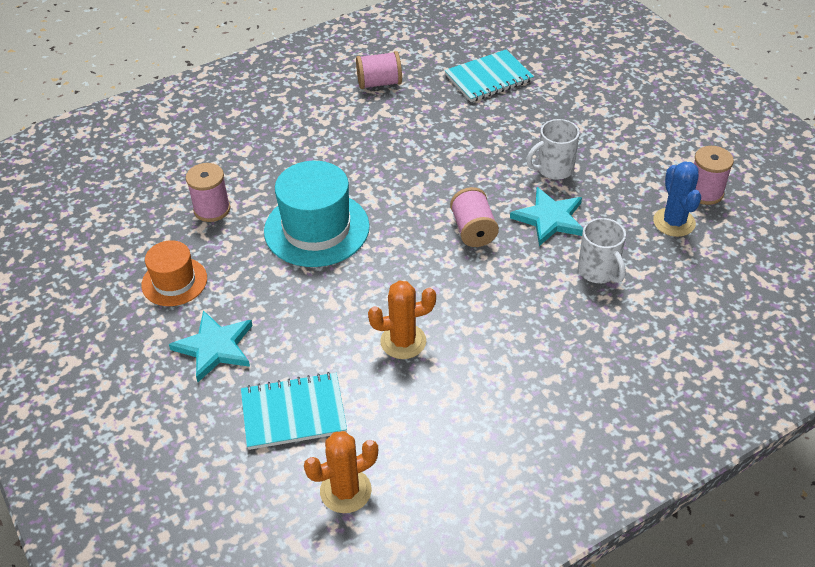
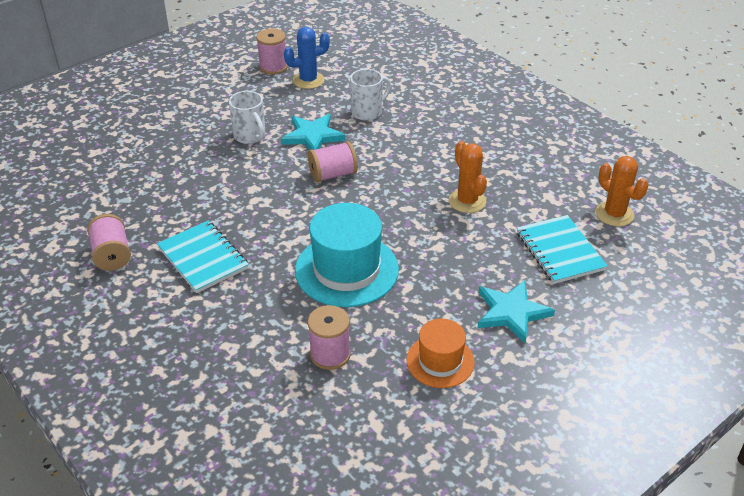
camera: 100 degrees left, 5 degrees down
turquoise notebook [445,49,534,102] -> turquoise notebook moved to [157,221,249,293]

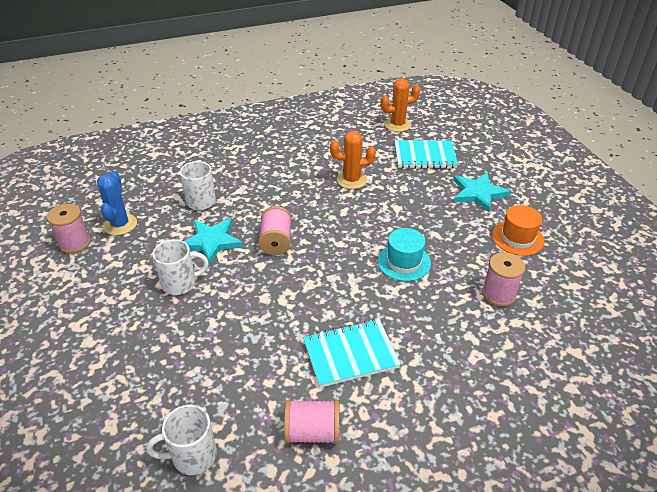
camera: 70 degrees left, 0 degrees up
turquoise hat [295,203,399,307] -> turquoise hat [378,228,431,281], size x0.59
none -> white mug [146,405,217,475]

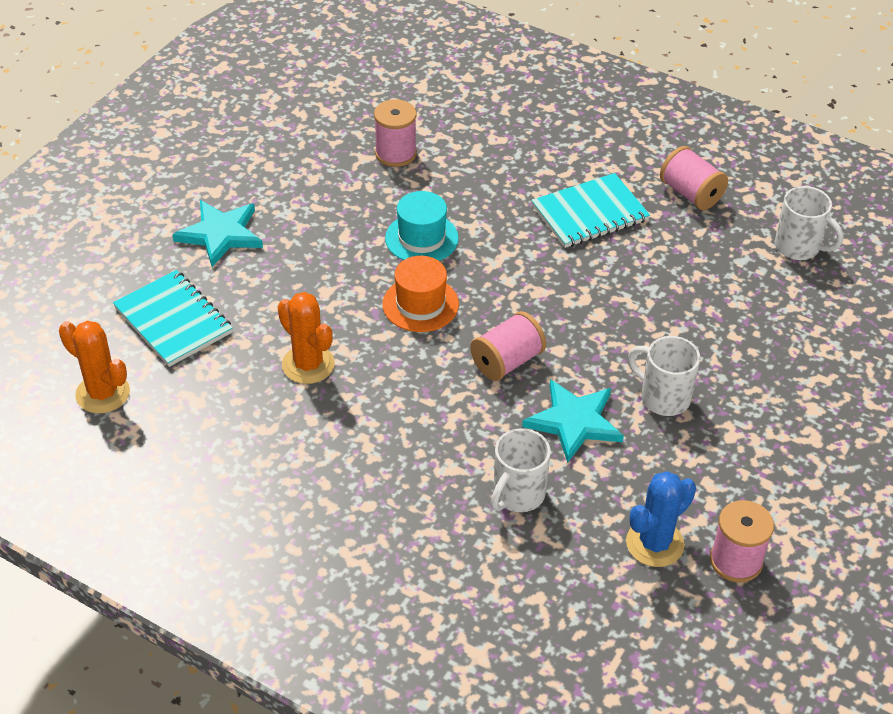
camera: 130 degrees left, 5 degrees up
turquoise notebook [303,319,401,388] -> turquoise notebook turned 60 degrees counterclockwise [531,173,650,248]
orange hat [492,205,544,256] -> orange hat moved to [382,256,459,332]

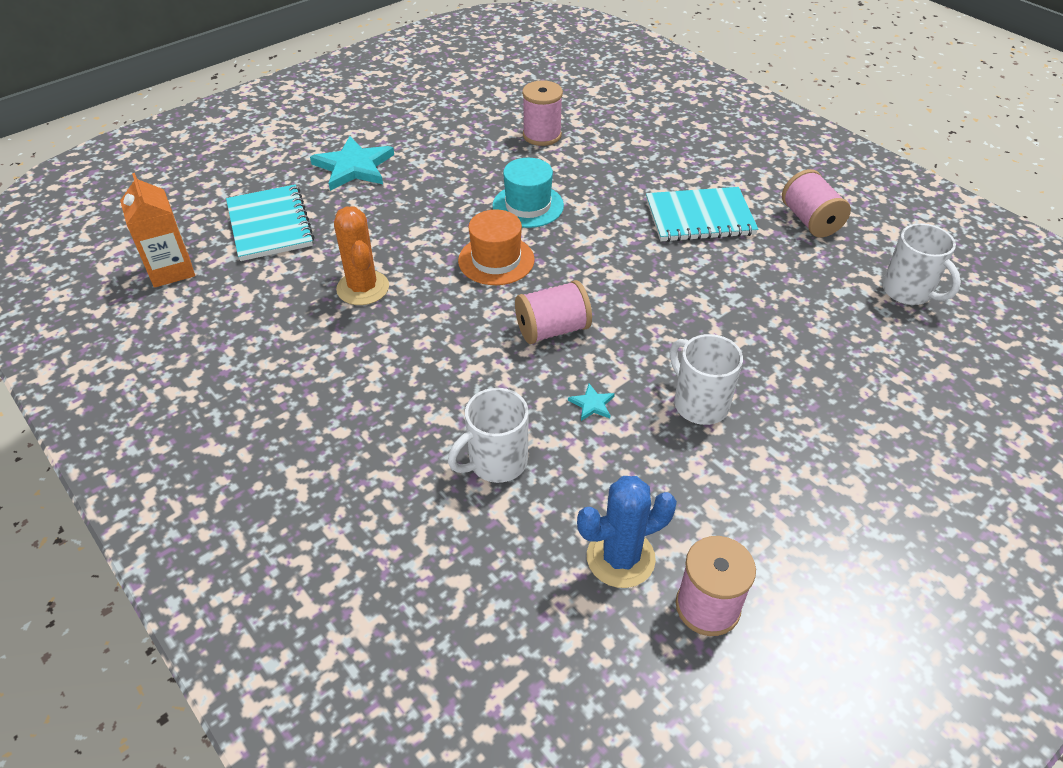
camera: 20 degrees right, 0 degrees up
orange cactus [59,321,130,414] -> orange carton [120,173,195,288]
turquoise star [522,379,624,463] -> turquoise star [568,384,615,421], size x0.43

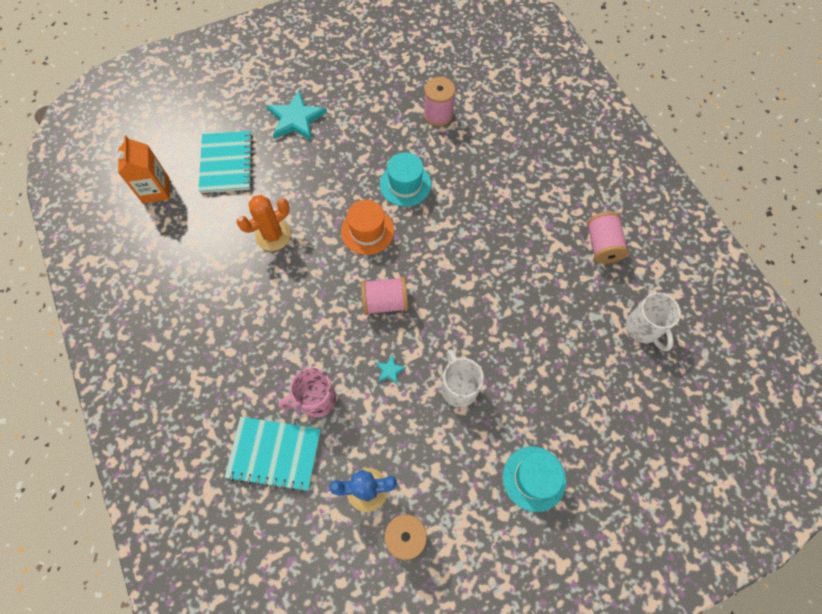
camera: 15 degrees right, 20 degrees up
orange cactus [334,207,389,305] -> orange cactus turned 60 degrees clockwise [236,195,291,251]
white mug [448,388,529,483] -> pink mug [278,368,336,417]
turquoise notebook [646,187,758,242] -> turquoise notebook moved to [225,417,321,492]
none -> turquoise hat [503,446,566,512]

